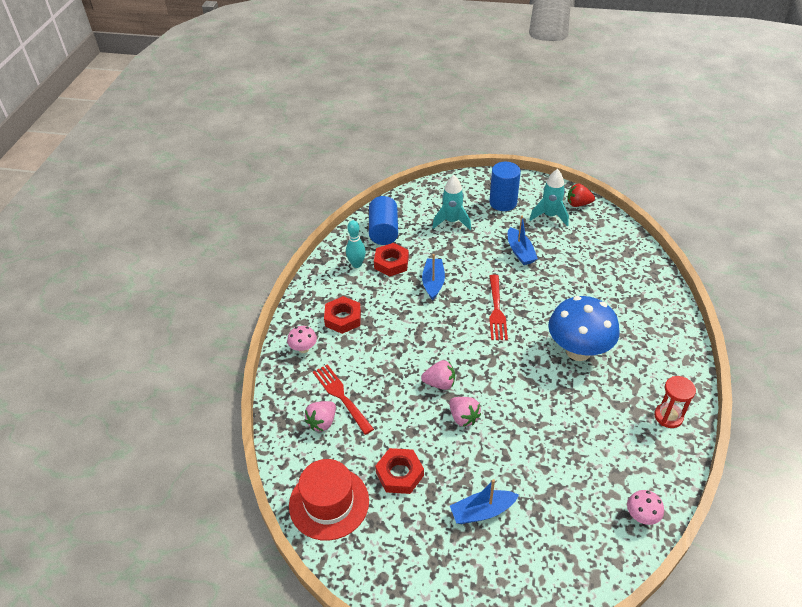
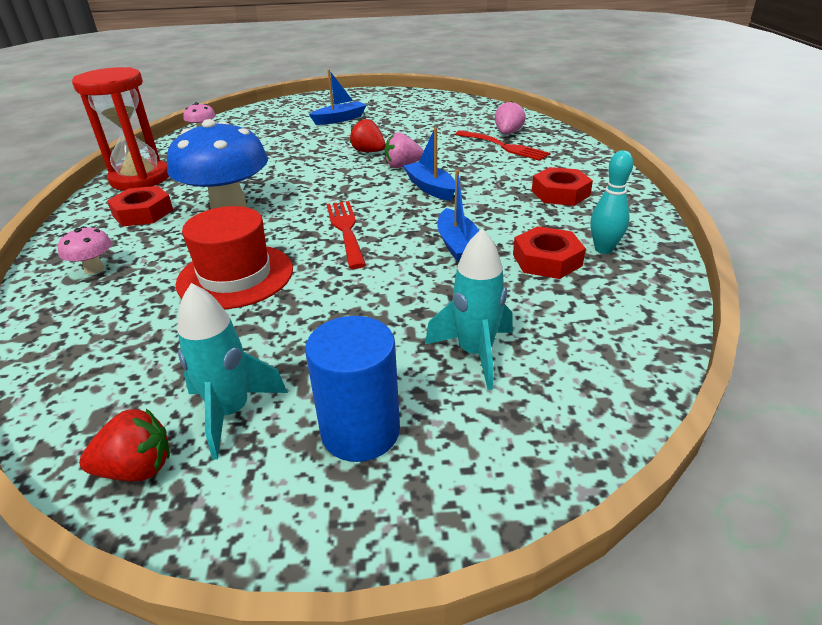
camera: 165 degrees right, 10 degrees down
pink mushroom [287,326,317,353] -> pink mushroom moved to [58,226,112,274]
red hat [289,459,369,541] -> red hat moved to [175,206,293,309]
blue cylinder [369,196,398,245] -> none
red nut [375,448,424,494] -> red nut moved to [107,186,173,227]
pink strawberry [449,397,481,427] -> red strawberry [350,119,386,152]
blue boat [508,215,538,265] -> blue boat moved to [403,127,455,201]
red hourglass [654,376,696,428] -> red hourglass [72,67,169,190], size x1.78

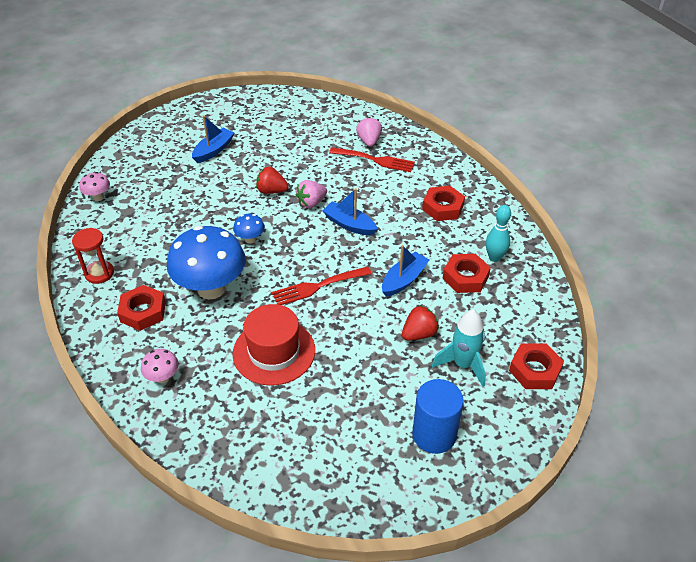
camera: 25 degrees left, 10 degrees up
red hourglass [72,67,169,190] -> red hourglass [72,228,114,284], size x0.56
red strawberry [79,409,170,482] -> red strawberry moved to [402,305,439,340]
turquoise rocket [177,283,288,460] -> none
red fork [327,201,366,269] -> red fork turned 75 degrees counterclockwise [272,266,372,305]
blue boat [437,170,479,263] -> blue boat turned 105 degrees counterclockwise [382,245,429,297]
none -> blue mushroom [233,214,265,244]
none -> red nut [509,344,564,389]

